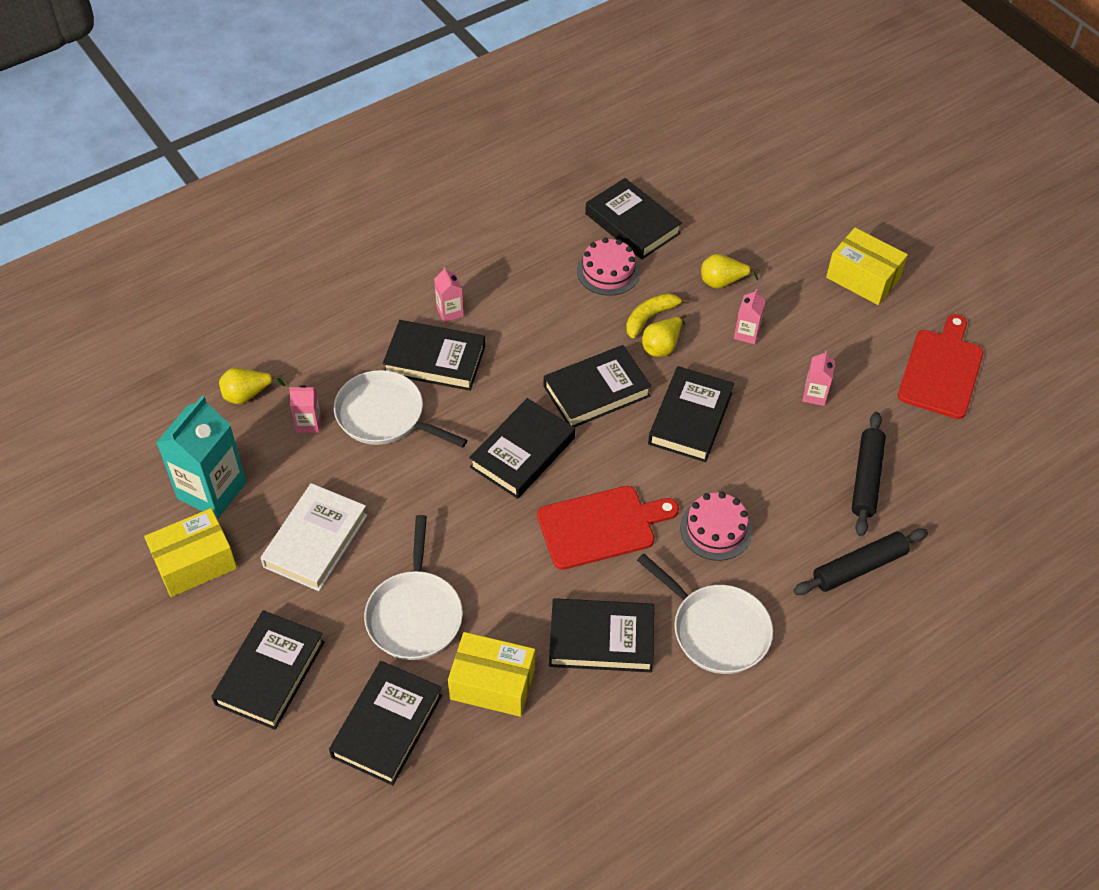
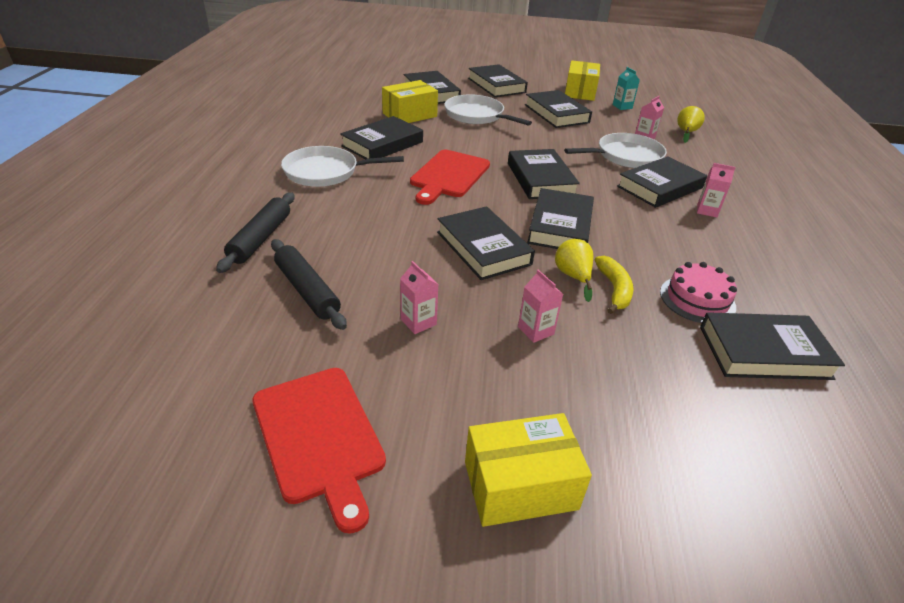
camera: 130 degrees right, 15 degrees down
turquoise carton [156,396,247,519] -> turquoise carton [613,67,640,110], size x0.48
white book [261,483,367,591] -> black book [525,90,592,128]
pink cake [680,492,752,561] -> none
yellow pear [701,254,760,289] -> none

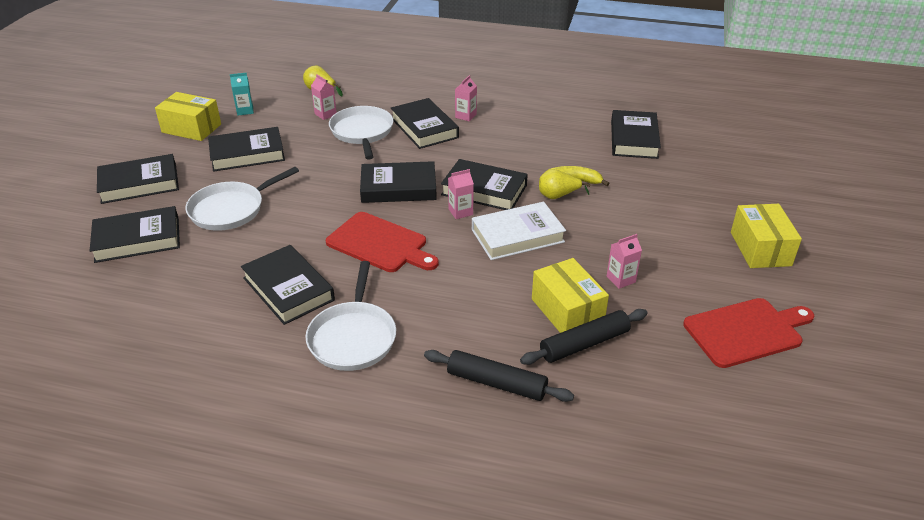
camera: 80 degrees left, 0 degrees up
yellow box [382,80,438,123] -> yellow box moved to [532,258,609,333]
black book [437,206,535,280] -> white book [472,202,566,260]
pink carton [518,270,563,343] -> pink carton moved to [448,169,474,219]
pink cake [660,262,737,323] -> none

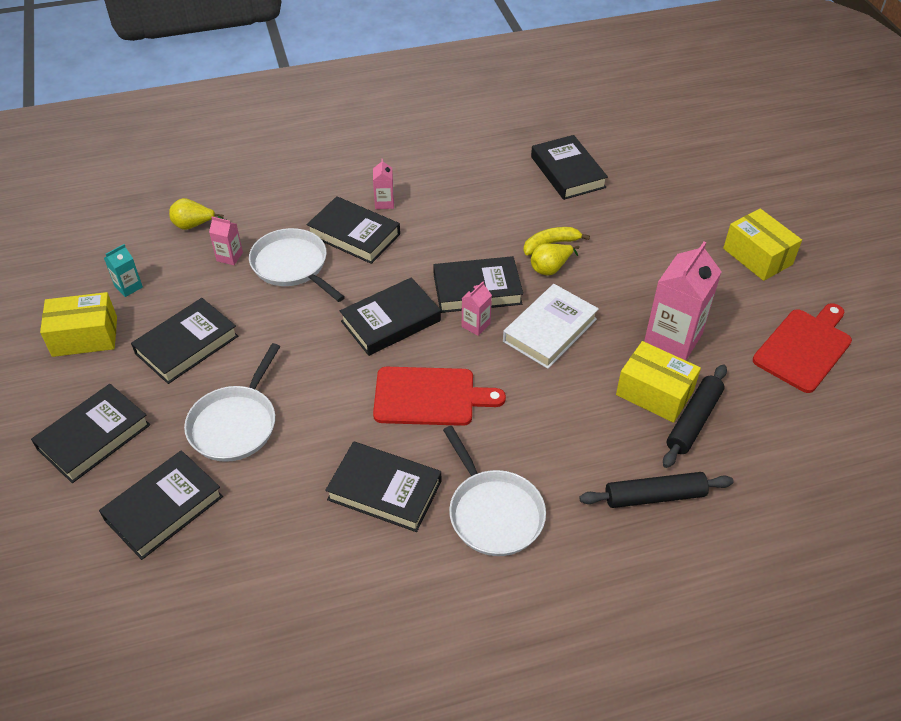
camera: 30 degrees left, 10 degrees up
pink carton [606,234,642,289] -> pink carton [644,242,722,360], size x2.11

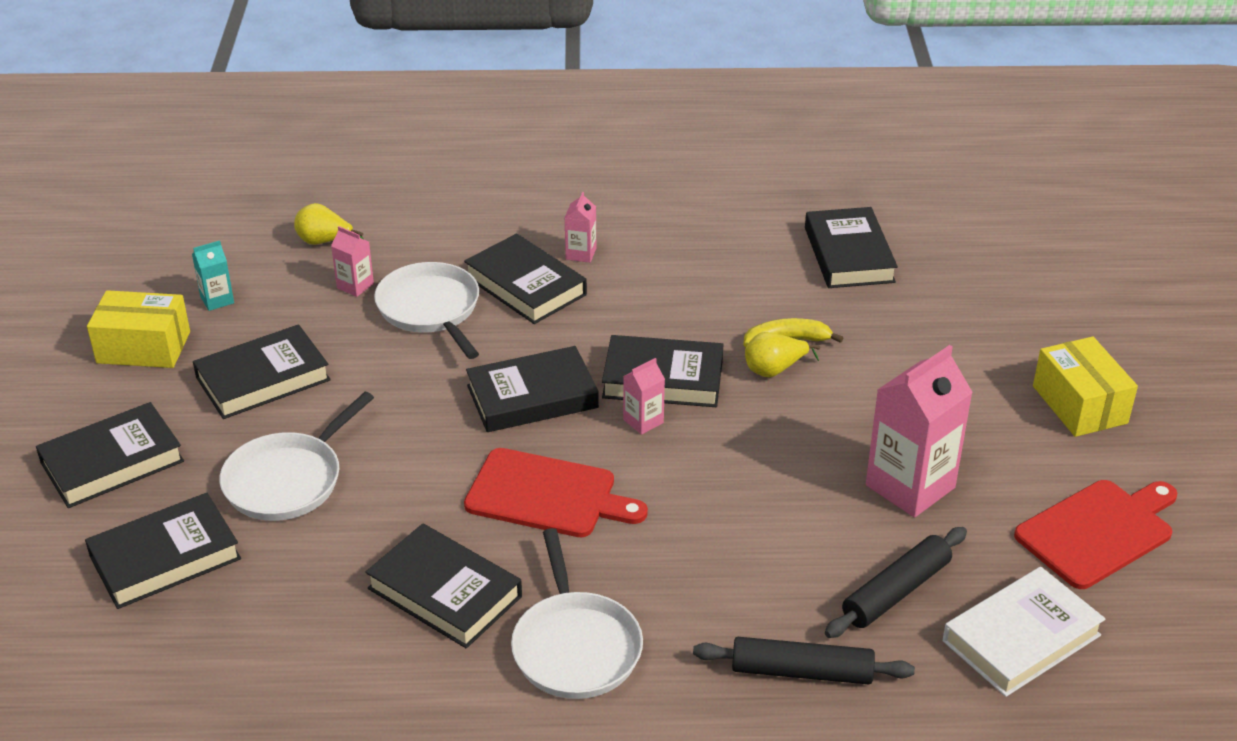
camera: 15 degrees right, 10 degrees down
white book [503,284,599,369] -> white book moved to [943,567,1105,697]
yellow box [616,341,701,423] -> none

